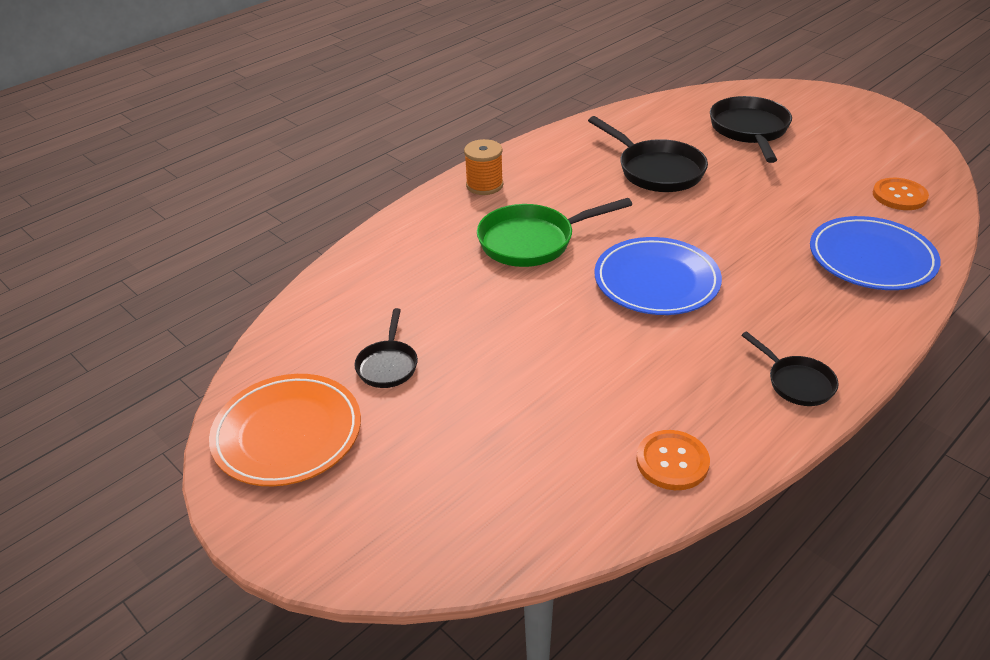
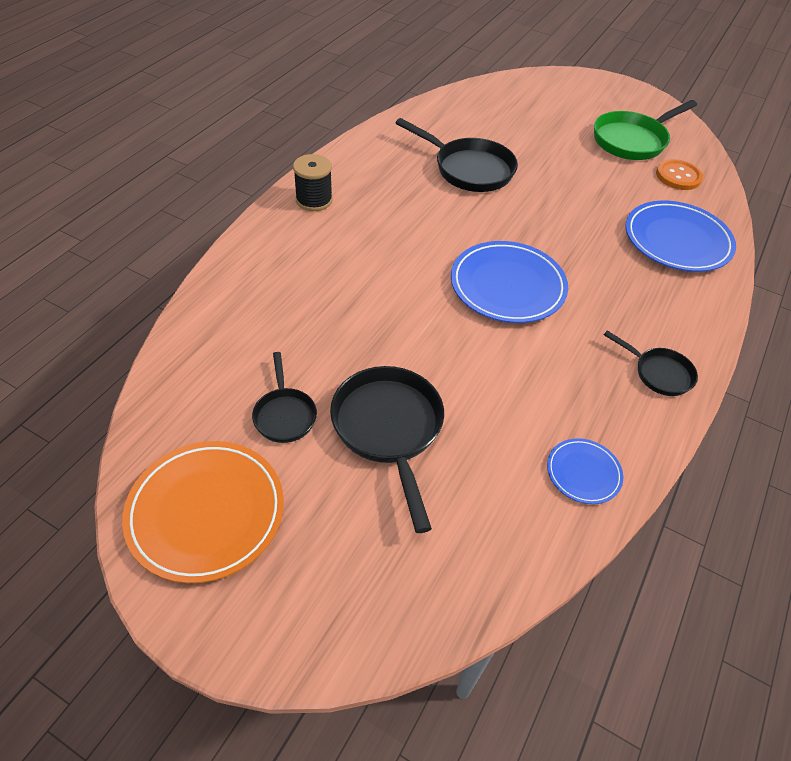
camera: 20 degrees left, 10 degrees up
orange spool [464,139,503,195] -> black spool [293,154,333,211]
green pan [477,198,632,267] -> green pan moved to [594,100,697,160]
orange button [636,430,710,490] -> blue plate [547,438,623,504]
black pan [710,96,792,163] -> black pan moved to [330,366,444,533]

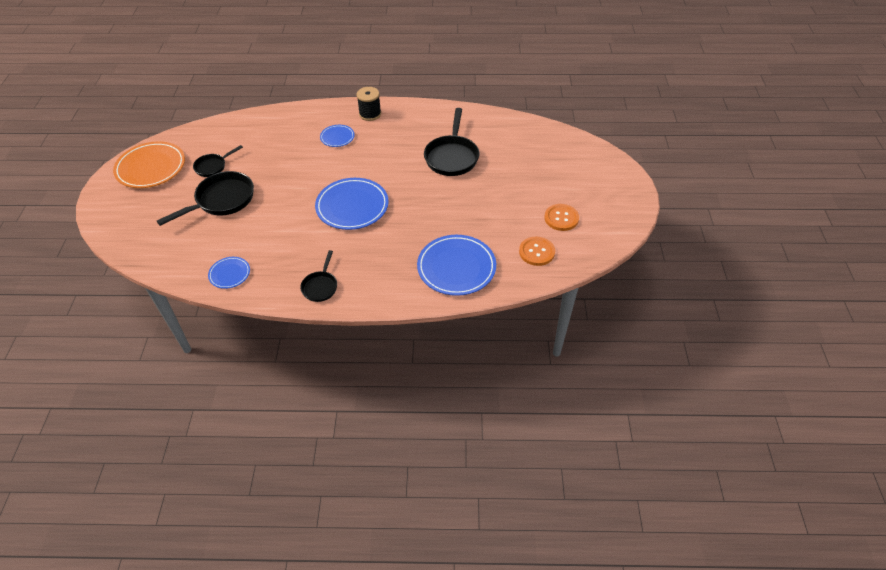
camera: 65 degrees right, 0 degrees up
green pan [594,100,697,160] -> orange button [544,204,579,231]
none -> blue plate [320,125,355,147]

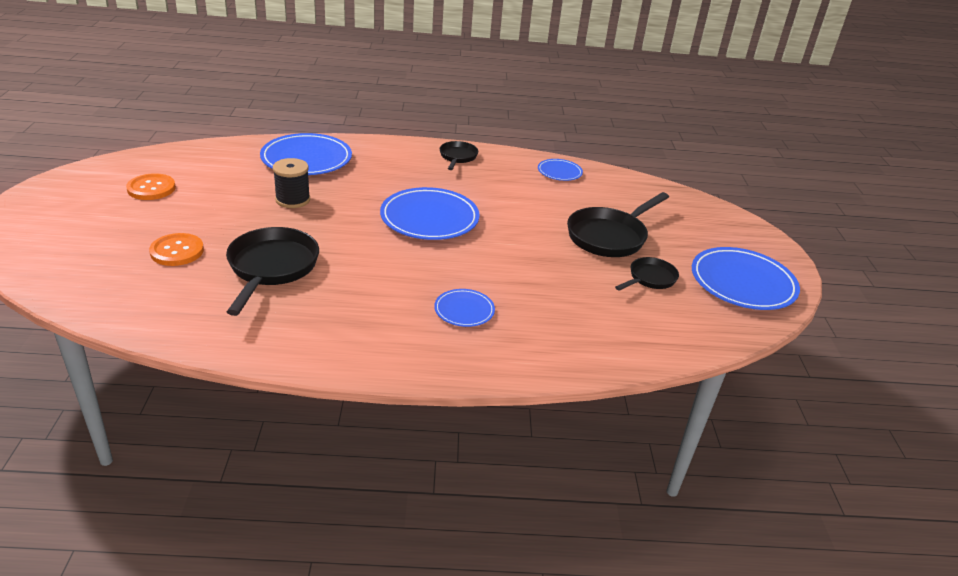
camera: 175 degrees right, 15 degrees down
orange plate [113,141,185,188] -> blue plate [692,247,800,310]
black spool [357,87,381,121] -> black spool moved to [273,158,310,208]
orange button [519,237,555,266] -> orange button moved to [149,233,204,266]

